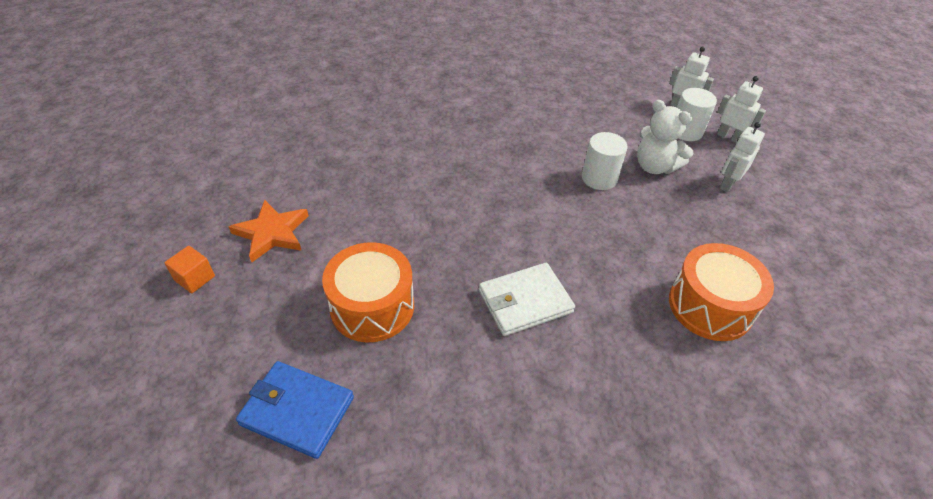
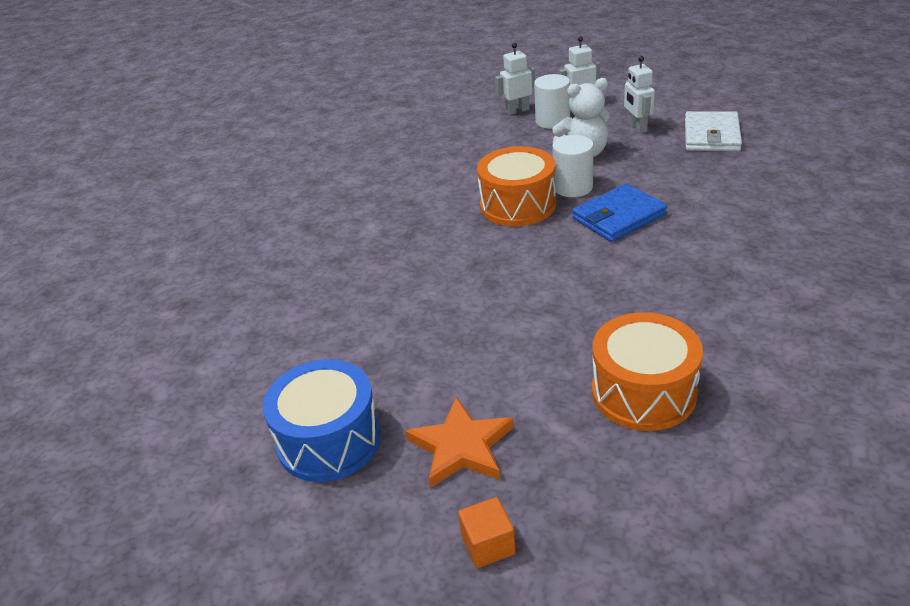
camera: 50 degrees left, 10 degrees down
blue wallet [236,361,354,459] -> blue wallet moved to [572,183,667,242]
white wallet [479,263,575,336] -> white wallet moved to [685,111,742,151]
orange drum [669,243,774,341] -> orange drum moved to [477,146,556,226]
none -> blue drum [263,359,381,482]

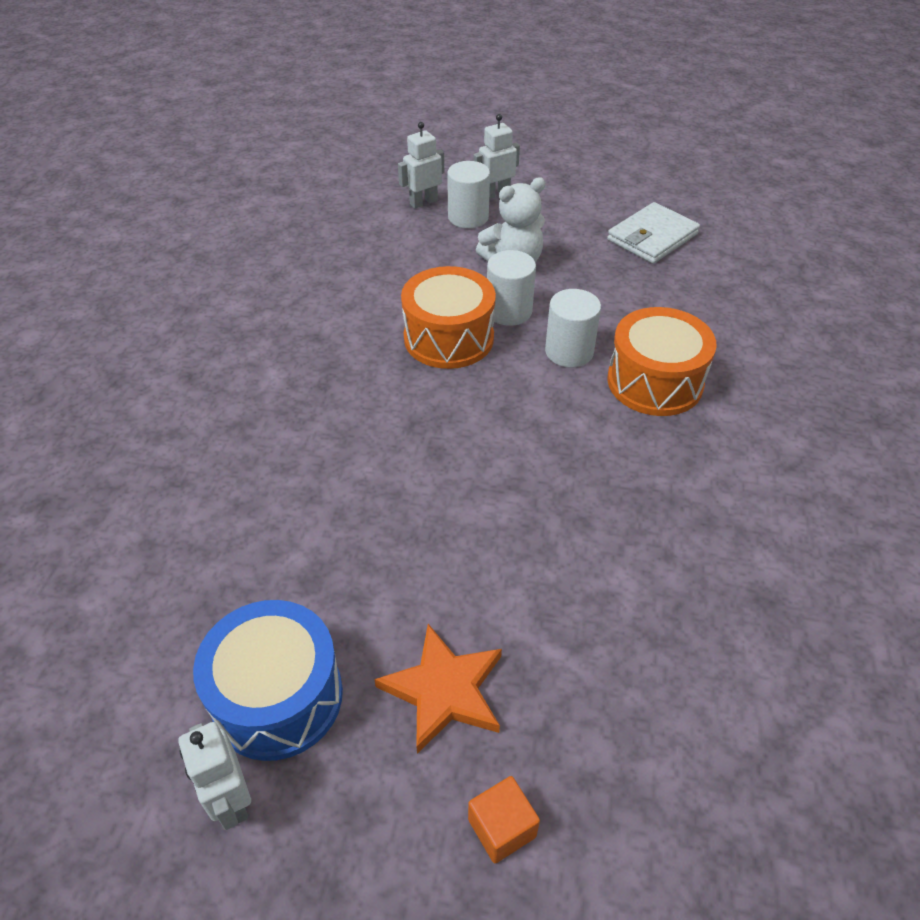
camera: 15 degrees left, 10 degrees up
blue wallet [572,183,667,242] -> white cylinder [545,289,601,367]
orange drum [592,312,703,431] -> orange drum moved to [607,307,717,416]
white robot [624,56,655,134] -> white robot moved to [178,722,251,830]
white wallet [685,111,742,151] -> white wallet turned 45 degrees clockwise [607,202,700,264]

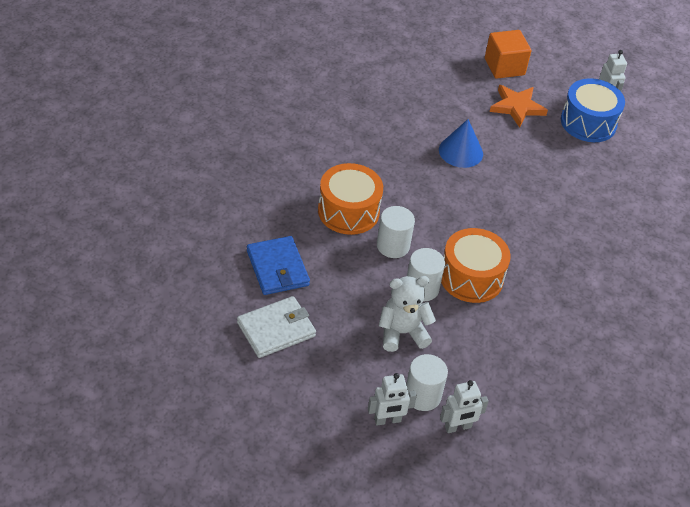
camera: 170 degrees left, 0 degrees up
orange cube [468,776,540,863] -> orange cube [485,30,531,79], size x1.71
none -> blue wallet [247,236,310,295]
none -> blue cone [439,119,483,168]

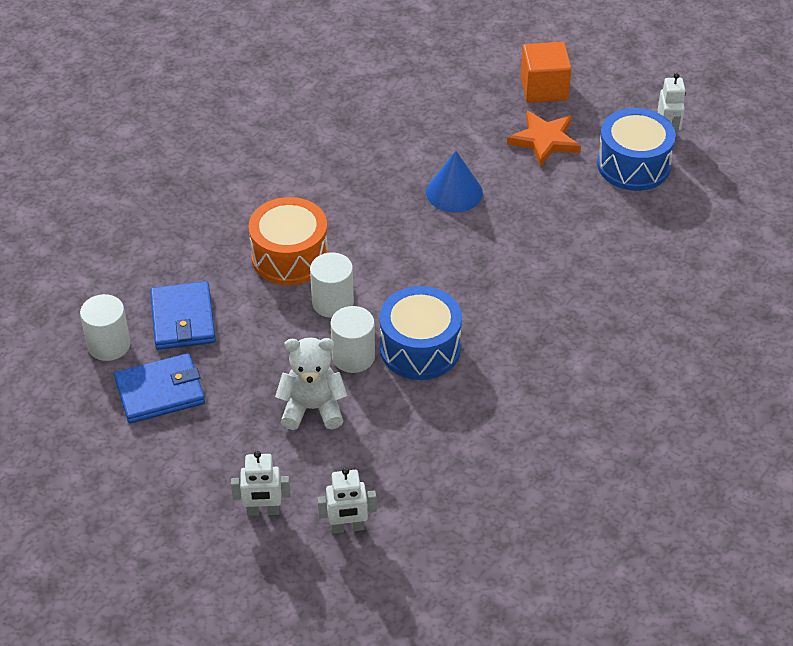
camera: 15 degrees right, 0 degrees up
white wallet [237,296,316,358] -> blue wallet [114,353,205,423]
white cylinder [406,354,448,411] -> white cylinder moved to [80,294,130,361]
orange drum [441,228,511,303] -> blue drum [379,286,462,380]

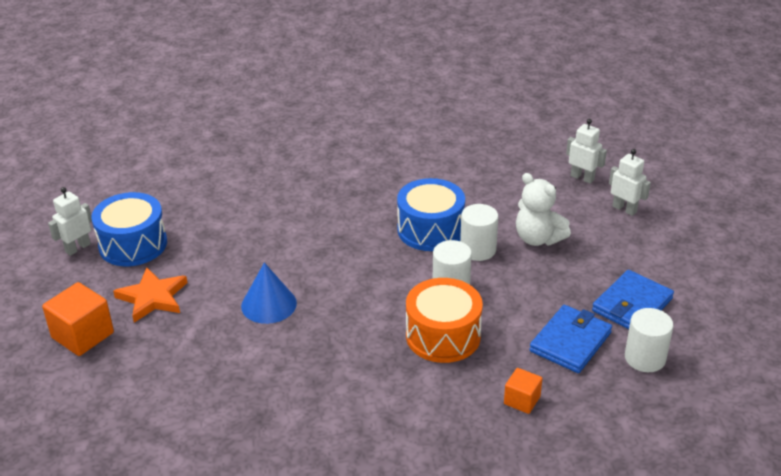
camera: 135 degrees left, 10 degrees down
blue wallet [114,353,205,423] -> blue wallet turned 75 degrees counterclockwise [592,270,674,329]
none -> orange cube [504,368,543,414]

